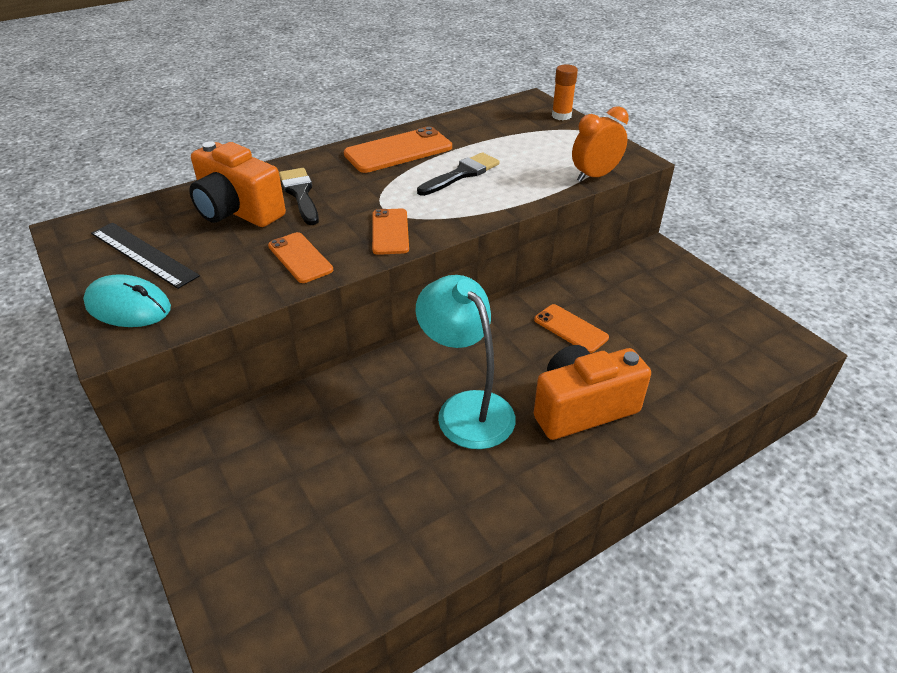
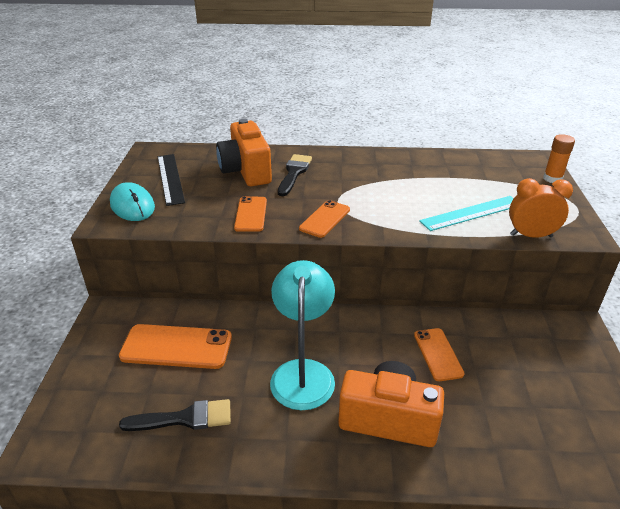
camera: 35 degrees right, 5 degrees down
orange phone [344,126,452,173] -> orange phone moved to [119,324,232,369]
black brush [417,152,500,196] -> black brush moved to [119,399,231,431]
none -> turquoise ruler [419,196,514,231]

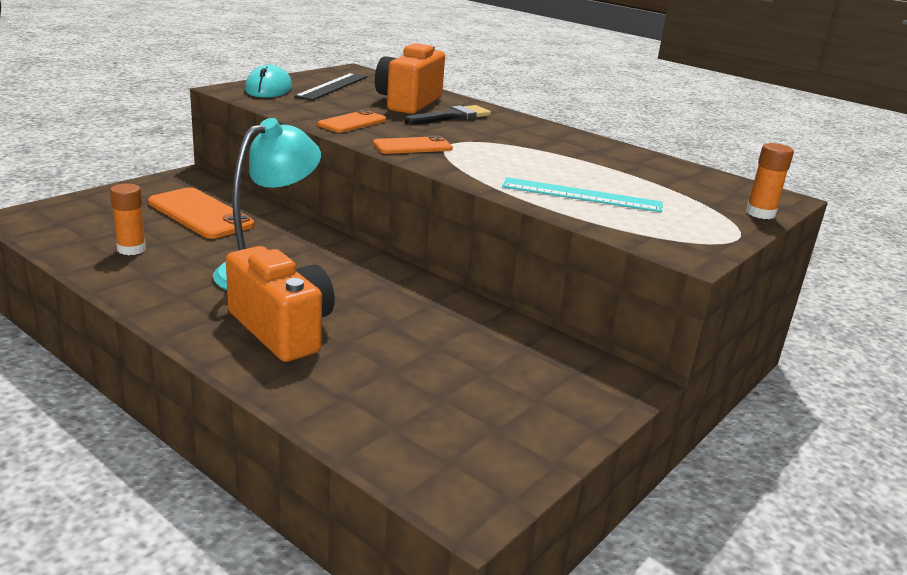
camera: 35 degrees right, 10 degrees down
black brush [119,399,231,431] -> orange glue stick [110,183,146,255]
orange phone [414,328,465,381] -> none
orange clock [509,178,573,238] -> none

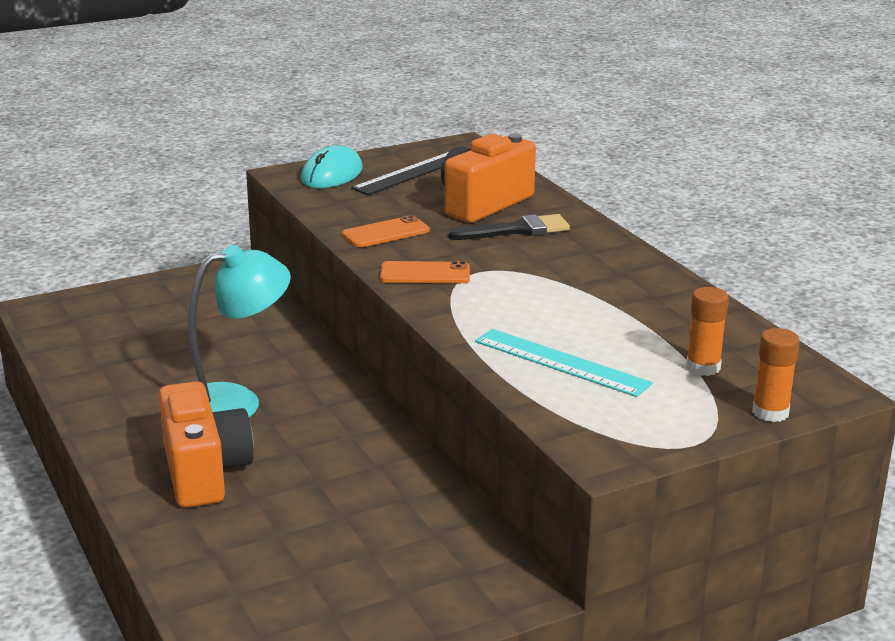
camera: 25 degrees right, 0 degrees up
orange glue stick [110,183,146,255] -> orange glue stick moved to [686,287,729,376]
orange phone [148,187,254,239] -> none

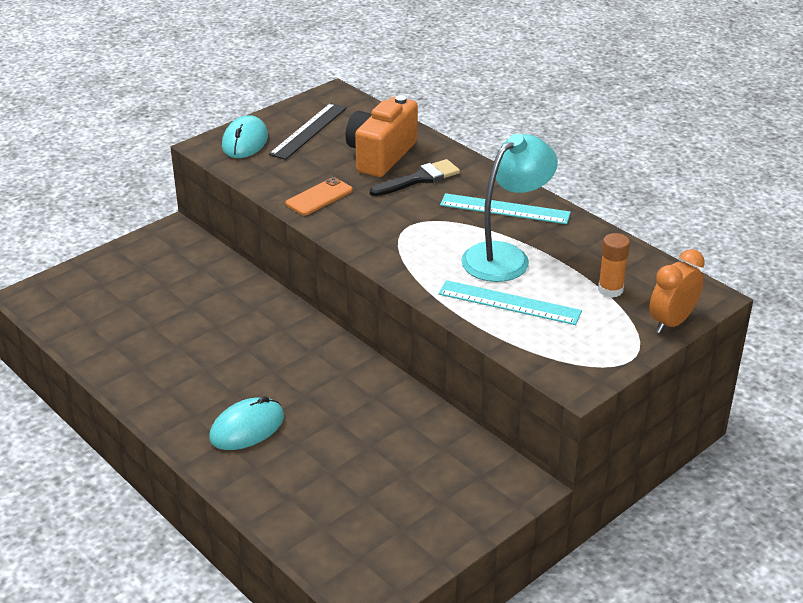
camera: 15 degrees left, 10 degrees up
orange camera [159,381,254,508] -> turquoise mouse [209,396,284,450]
turquoise lamp [188,245,291,418] -> turquoise lamp moved to [461,134,558,282]
orange phone [380,261,470,283] -> none
orange glue stick [752,328,800,422] -> orange clock [649,249,705,333]
none -> turquoise ruler [440,193,571,224]

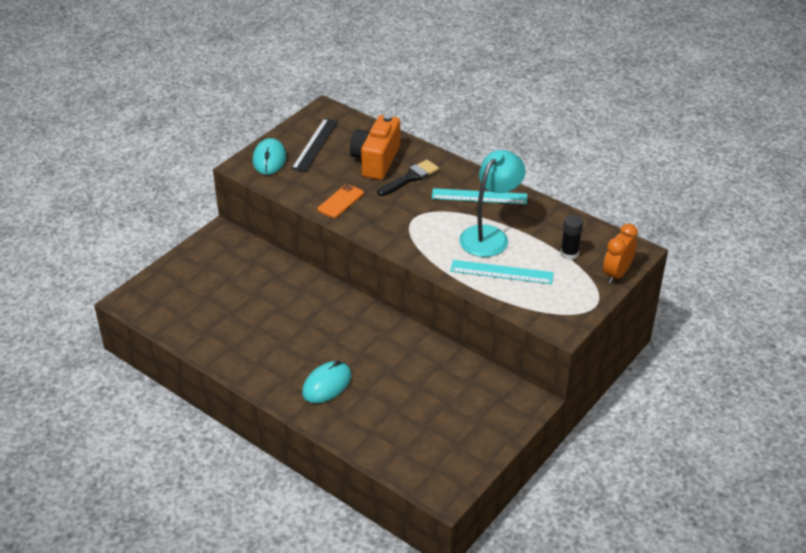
camera: 10 degrees left, 5 degrees up
orange glue stick [598,233,630,298] -> black glue stick [561,215,583,260]

